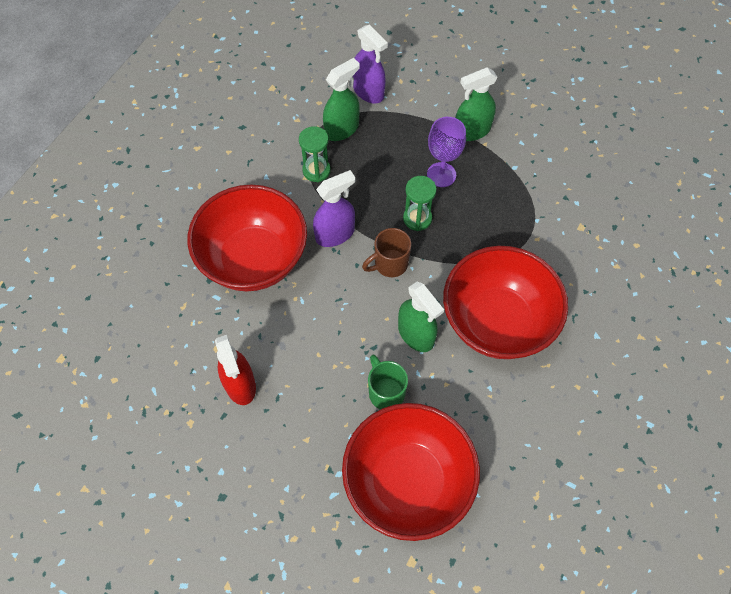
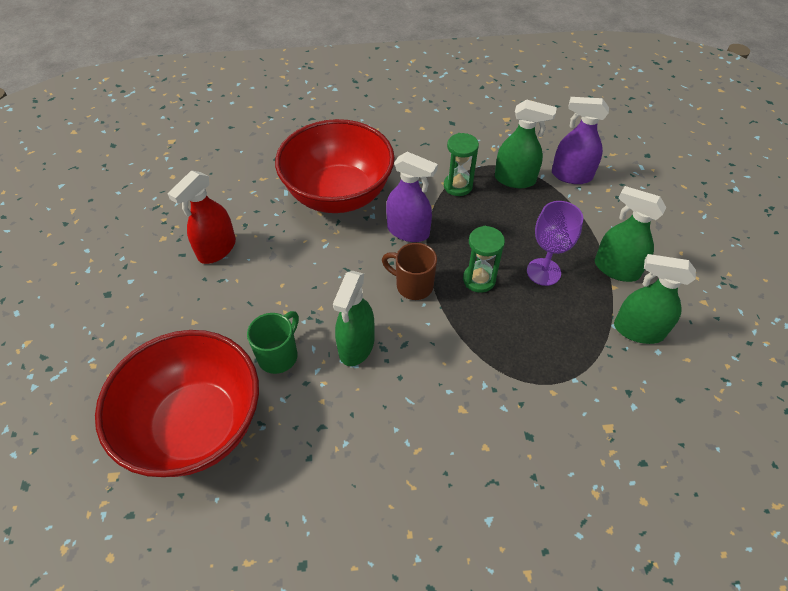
camera: 55 degrees right, 10 degrees down
purple spray bottle [353,24,388,104] -> purple spray bottle turned 90 degrees clockwise [552,97,609,184]
red bowl [443,246,568,359] -> none
none -> green spray bottle [614,254,696,344]

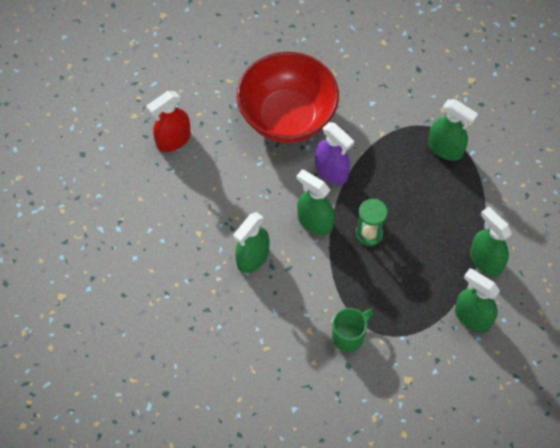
camera: 20 degrees right, 10 degrees up
red bowl [95,330,259,477] -> none
green mug [247,311,299,374] -> green mug moved to [332,308,373,352]
brown mug [382,243,437,300] -> green spray bottle [296,170,335,235]
green hourglass [444,133,479,196] -> none
purple goblet [527,201,583,286] -> none
purple spray bottle [552,97,609,184] -> none

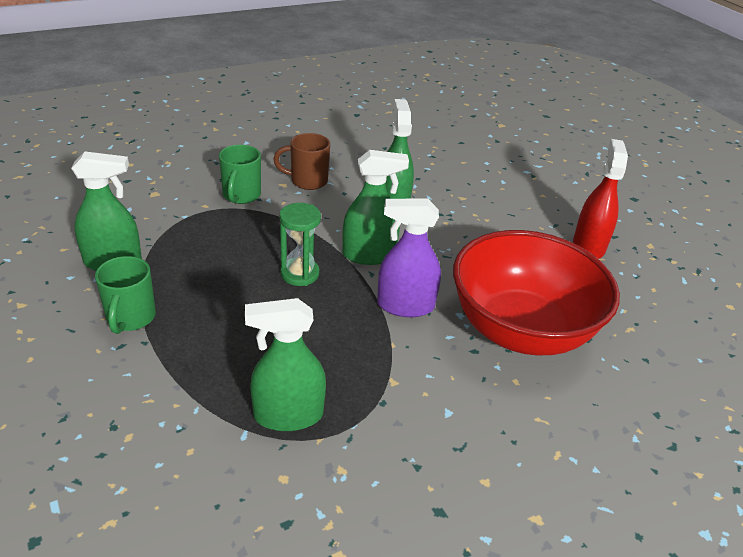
camera: 135 degrees right, 25 degrees down
green spray bottle [470,207,512,276] -> green mug [95,256,156,334]
none -> brown mug [273,133,330,190]

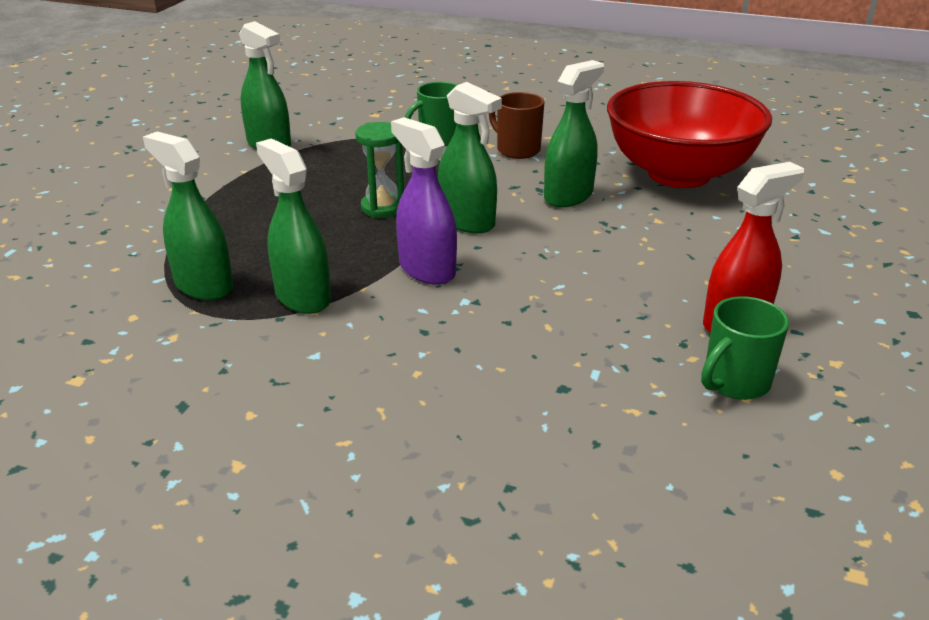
camera: 50 degrees right, 5 degrees down
green mug [95,256,156,334] -> green mug moved to [701,296,789,400]
red bowl [453,230,620,355] -> red bowl moved to [607,81,772,188]
none -> green spray bottle [256,138,331,314]

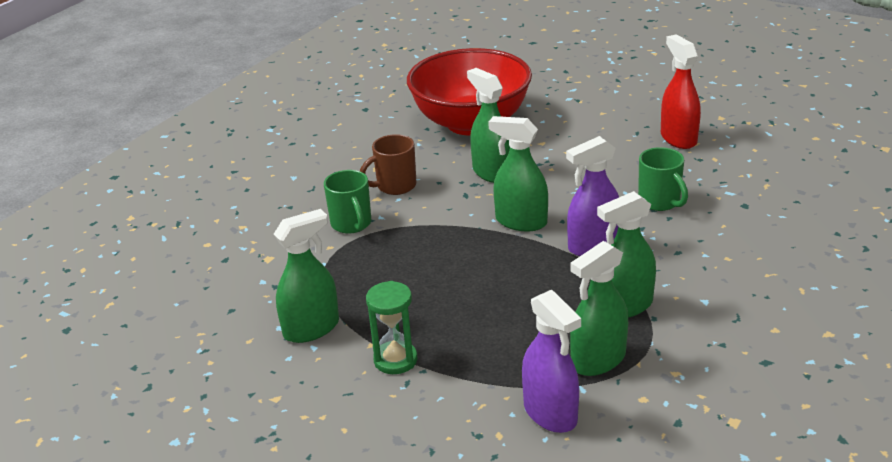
camera: 75 degrees left, 0 degrees up
green hourglass [355,122,404,218] -> green hourglass moved to [366,281,417,374]
green spray bottle [438,82,502,233] -> green spray bottle turned 120 degrees counterclockwise [488,116,548,231]
green mug [701,296,789,400] -> green mug moved to [638,147,688,211]
none -> purple spray bottle [522,290,581,433]

